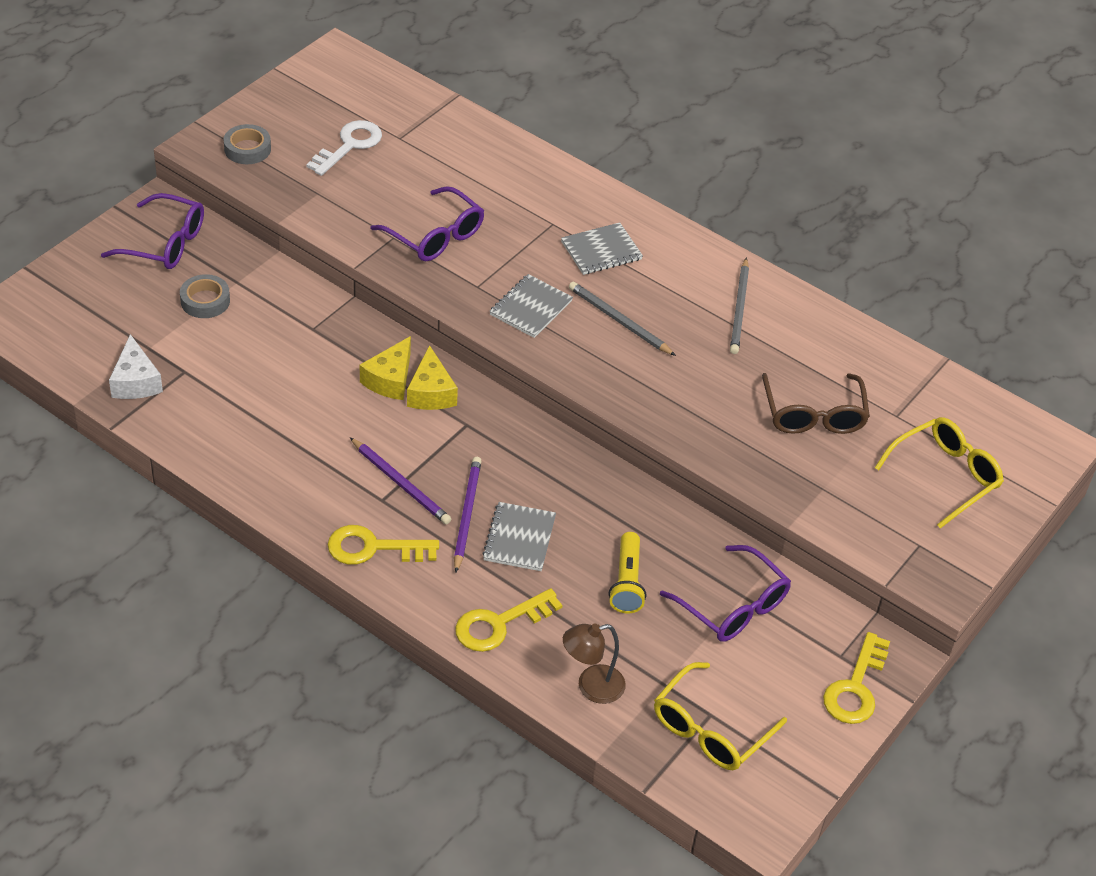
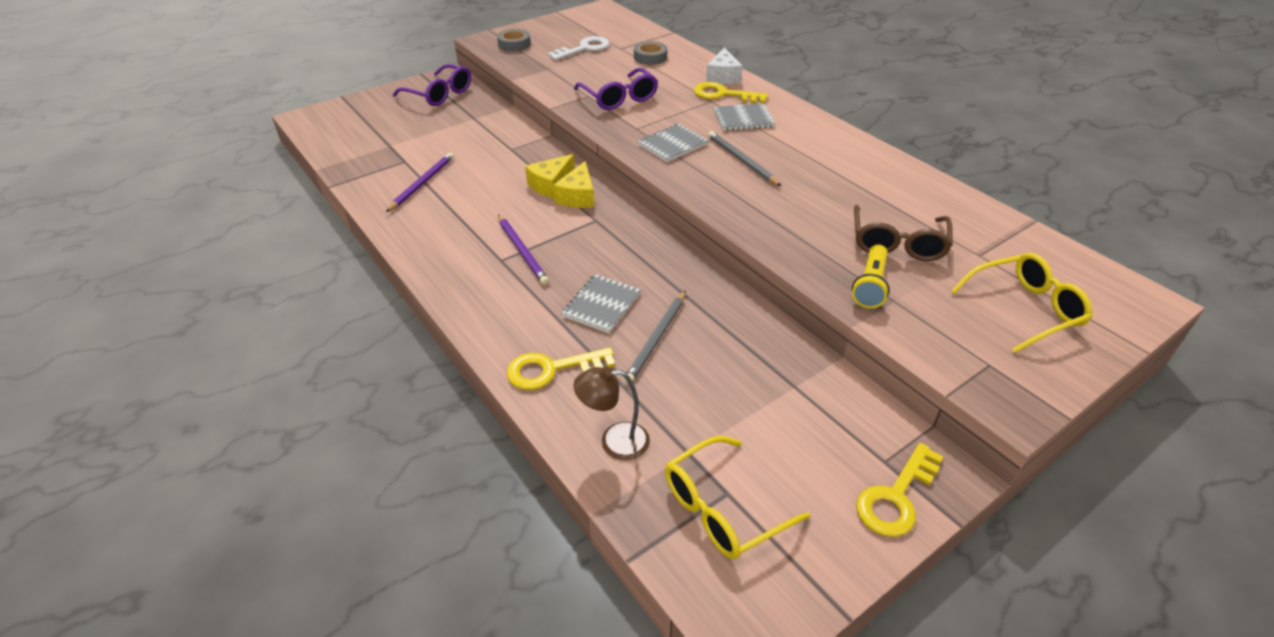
camera: 20 degrees right, 5 degrees down
white cheese [109,334,163,399] -> white cheese moved to [706,47,743,84]
grey tape [180,274,230,318] -> grey tape moved to [634,41,667,65]
yellow key [327,525,439,565] -> yellow key moved to [694,82,768,103]
purple pencil [454,457,482,573] -> purple pencil moved to [386,153,454,212]
yellow flashlight [609,532,646,613] -> yellow flashlight moved to [852,244,890,309]
purple glasses [660,545,791,642] -> none
grey pencil [730,258,749,354] -> grey pencil moved to [624,291,686,384]

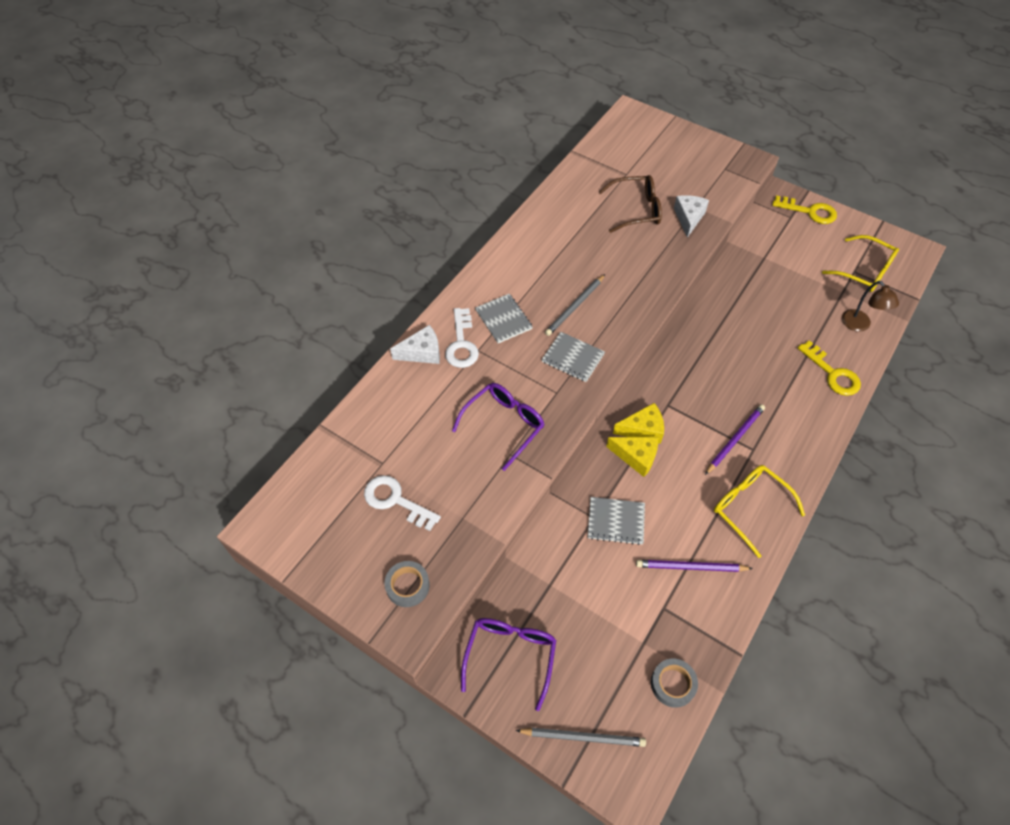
camera: 110 degrees left, 15 degrees up
grey notebook [562,274,641,333] -> grey notebook moved to [588,497,645,545]
grey pencil [624,291,686,384] -> grey pencil moved to [516,728,646,747]
grey tape [634,41,667,65] -> grey tape moved to [651,659,698,708]
yellow key [694,82,768,103] -> white key [445,308,479,368]
yellow flashlight [852,244,890,309] -> white cheese [674,195,709,238]
yellow glasses [951,253,1093,353] -> yellow glasses moved to [714,465,805,558]

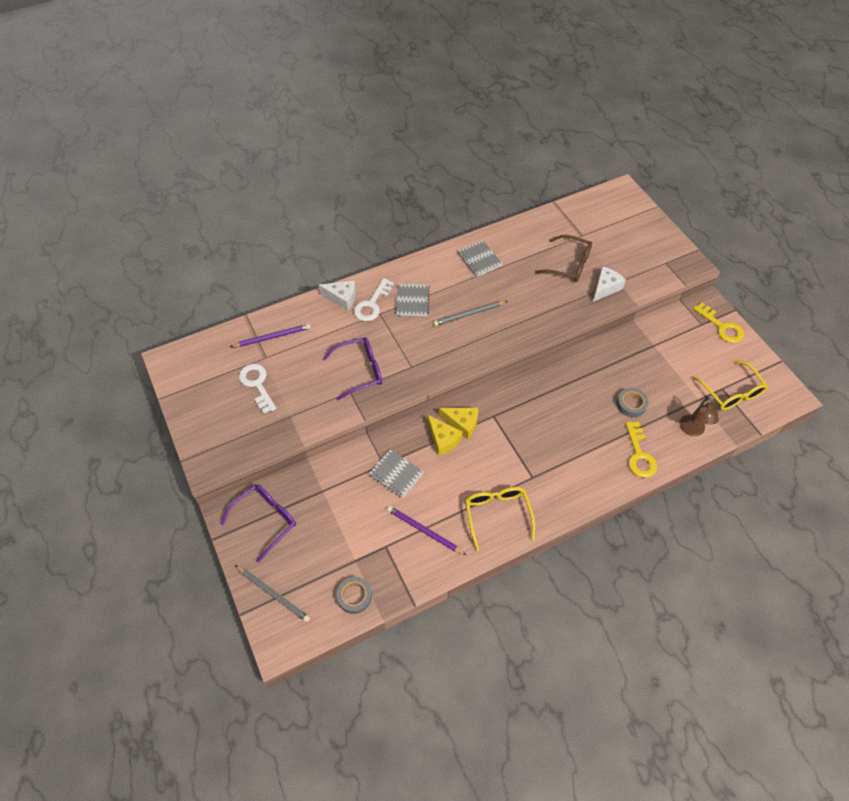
camera: 30 degrees right, 0 degrees up
grey tape [385,561,430,607] -> grey tape moved to [616,388,649,418]
grey notebook [542,332,605,382] -> grey notebook moved to [458,240,503,277]
purple pencil [705,404,765,475] -> purple pencil moved to [230,324,311,347]

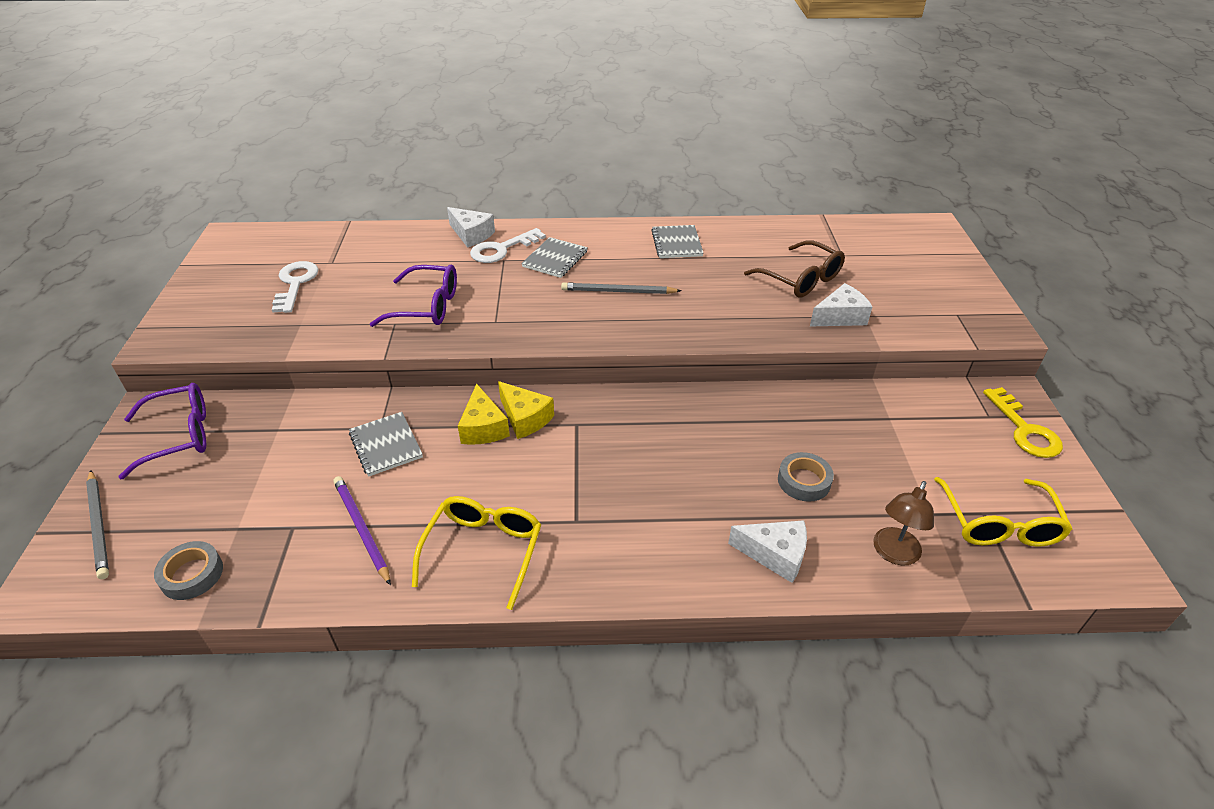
camera: 25 degrees right, 15 degrees down
purple pencil [230,324,311,347] -> none
yellow key [625,422,657,478] -> white cheese [728,520,807,583]

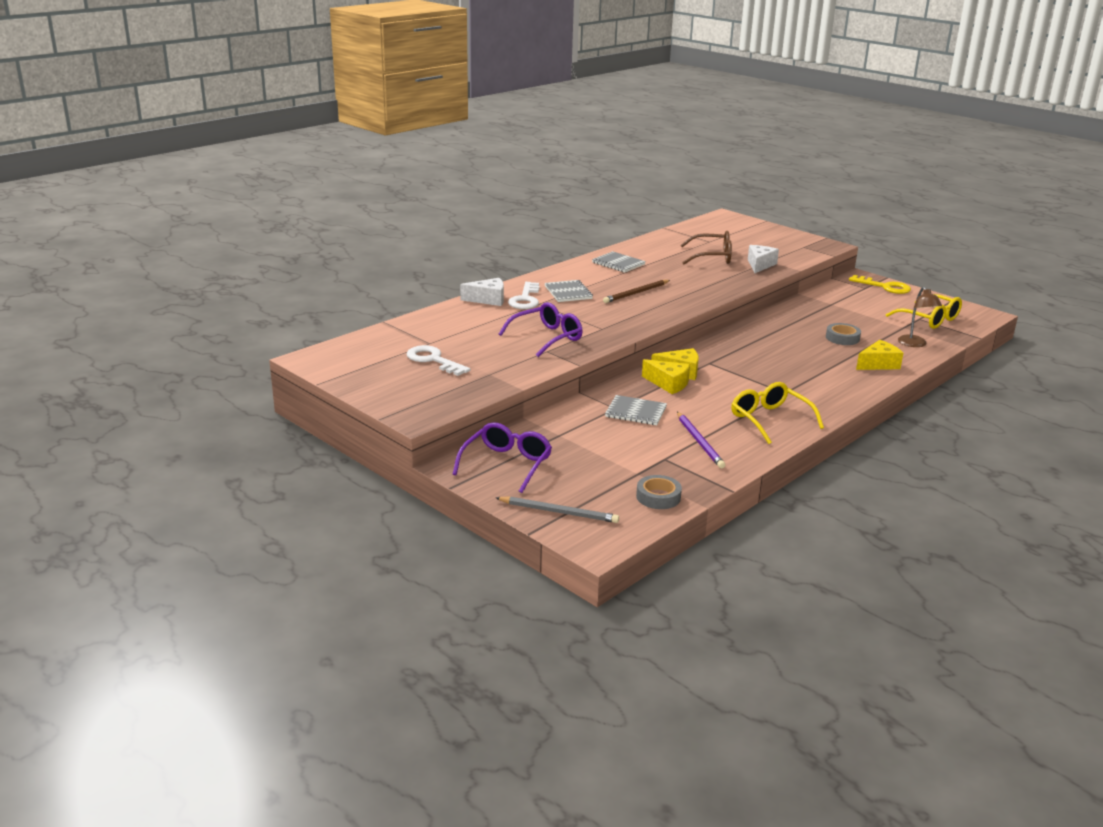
camera: 45 degrees left, 15 degrees down
purple pencil [333,476,391,585] -> purple pencil turned 120 degrees counterclockwise [677,412,725,468]
grey pencil [561,282,681,294] -> brown pencil [603,280,670,303]
white cheese [728,520,807,583] -> yellow cheese [856,340,903,370]

